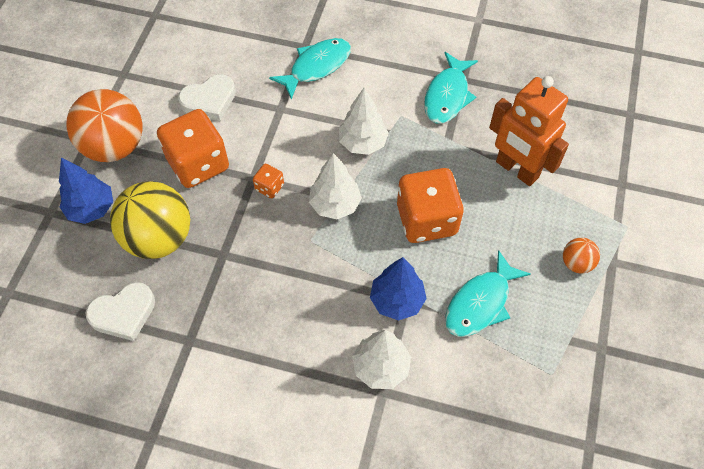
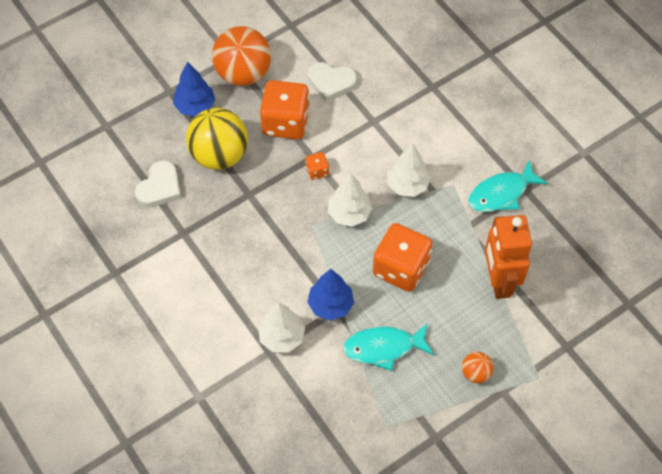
camera: 40 degrees right, 0 degrees up
white heart [85,282,155,341] -> white heart turned 75 degrees counterclockwise [135,160,181,208]
turquoise fish [269,38,351,100] -> none

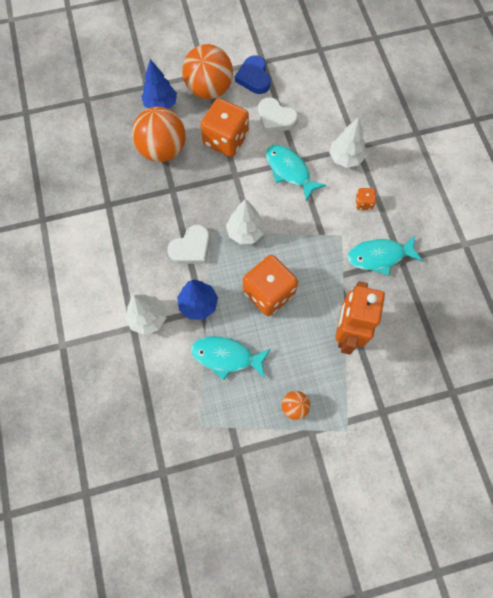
camera: 20 degrees right, 10 degrees up
white heart [135,160,181,208] -> white heart moved to [167,224,210,264]
yellow ball [186,108,248,170] -> orange ball [132,107,186,162]
orange dice [306,152,329,180] -> orange dice moved to [356,188,376,210]
white tree [387,143,431,197] -> white tree moved to [329,117,366,168]
none -> blue heart [235,55,271,94]
none -> turquoise fish [266,145,326,201]

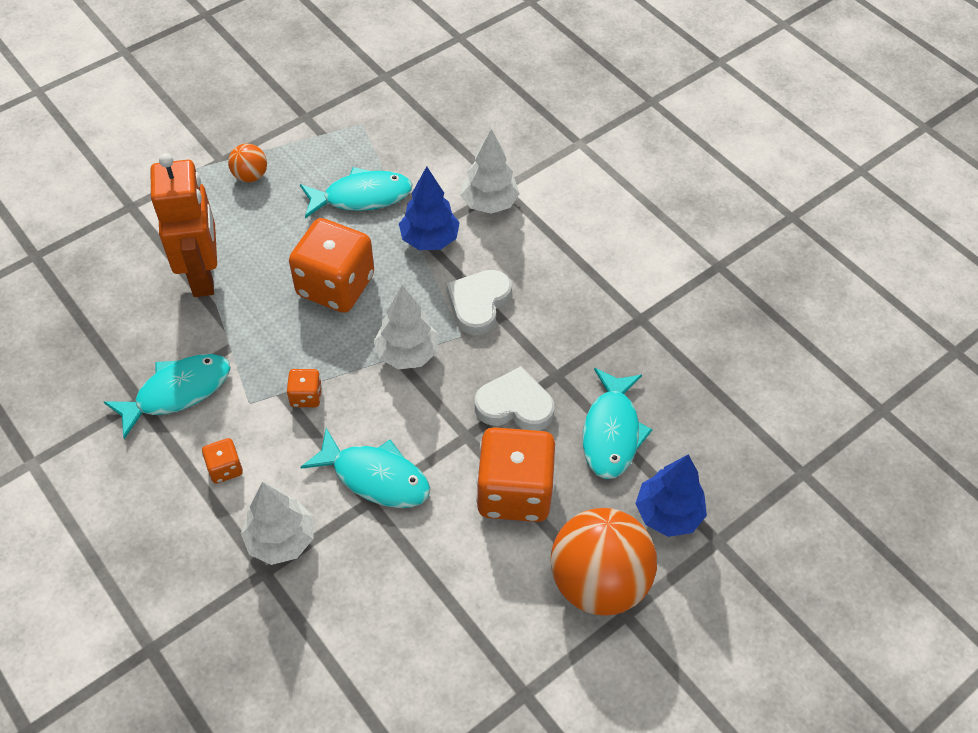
camera: 155 degrees right, 15 degrees down
orange ball [132,107,186,162] -> turquoise fish [582,368,652,479]
blue heart [235,55,271,94] -> none
white heart [258,97,298,133] -> white heart moved to [475,366,555,431]
none -> orange dice [287,369,322,407]

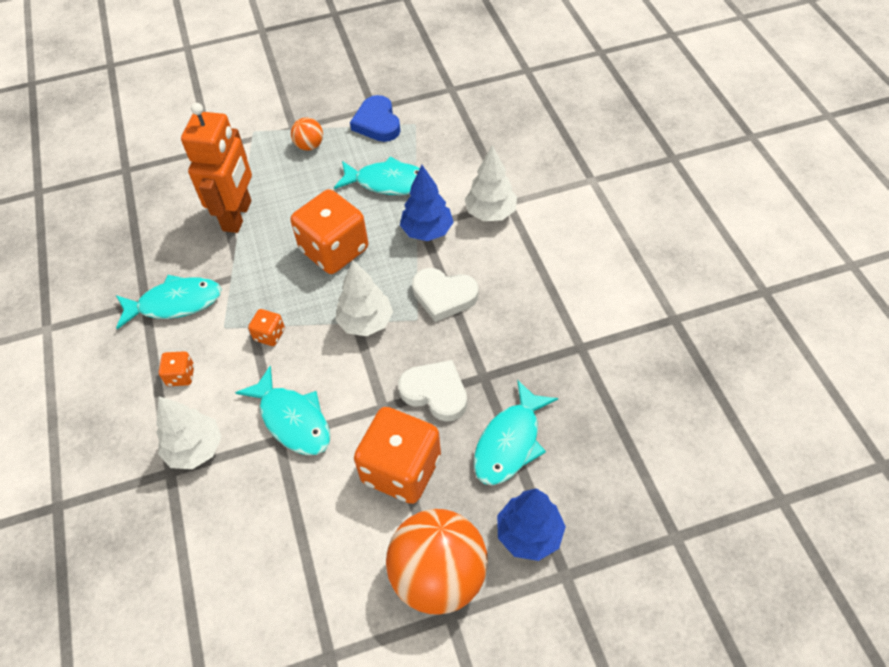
camera: 25 degrees right, 0 degrees up
white heart [447,270,512,336] -> white heart turned 120 degrees counterclockwise [412,268,478,322]
none -> blue heart [350,95,401,142]

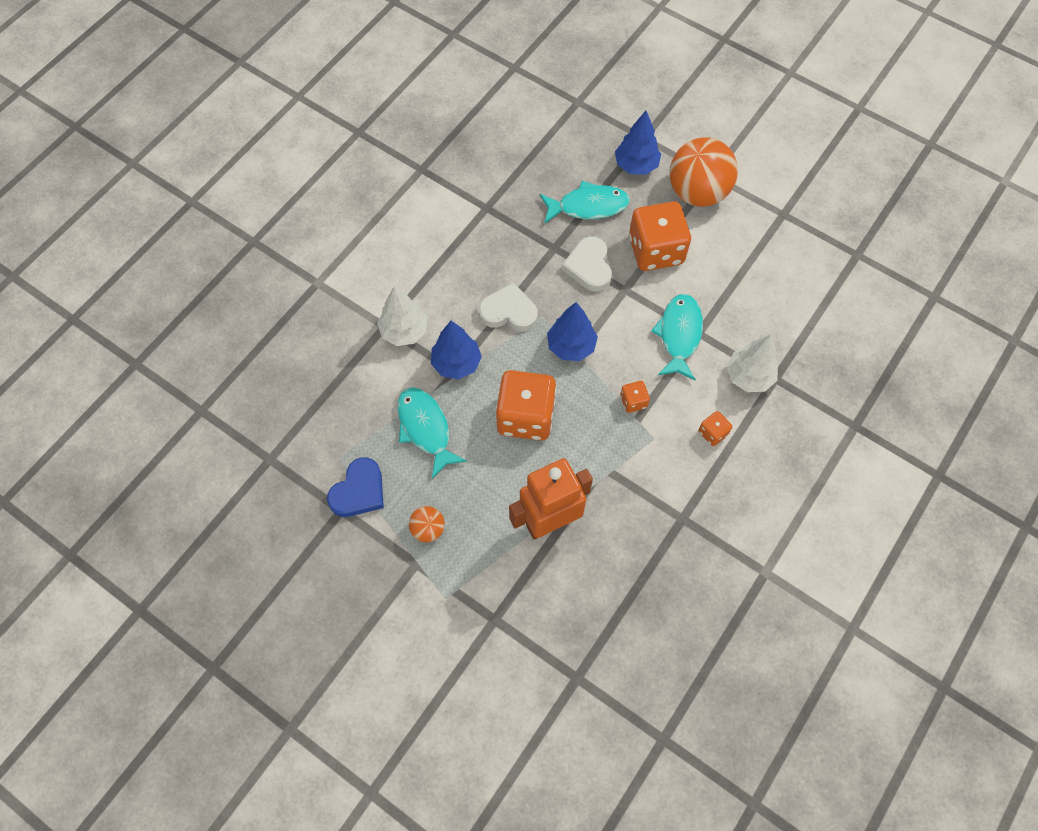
camera: 130 degrees left, 10 degrees up
turquoise fish [116,275,222,329] -> none
white tree [335,260,393,336] -> blue tree [547,302,598,361]
white heart [412,268,478,322] -> white heart turned 60 degrees counterclockwise [479,282,538,332]

